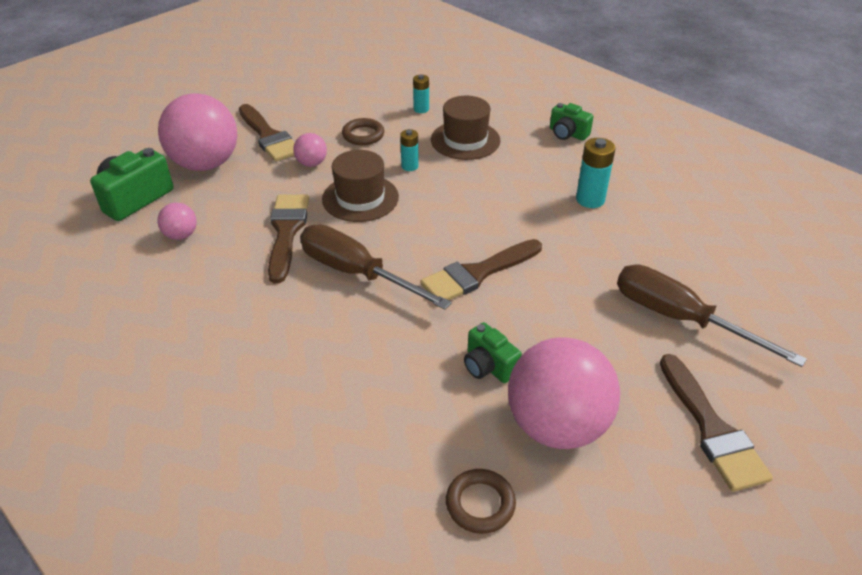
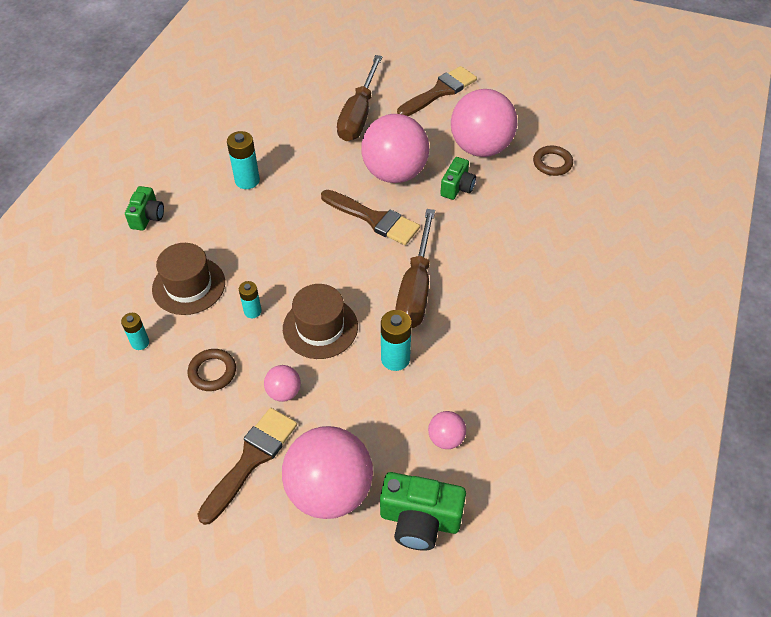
camera: 115 degrees left, 10 degrees up
brown brush [268,194,309,283] -> turquoise battery [381,310,412,371]
none -> pink ball [361,114,429,183]

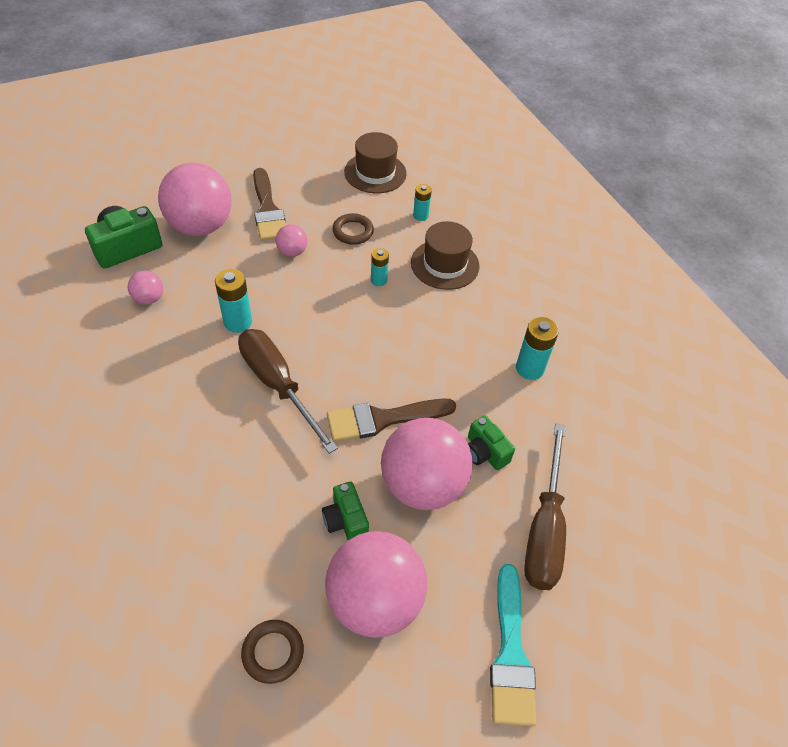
camera: 130 degrees right, 0 degrees up
green camera [125,186,164,231] -> green camera moved to [468,415,515,470]
brown hat [283,284,358,359] -> brown hat moved to [344,132,407,193]
brown screwdriver [337,55,382,141] -> brown screwdriver turned 135 degrees counterclockwise [524,423,566,590]
brown brush [397,66,477,116] -> turquoise brush [490,564,536,726]

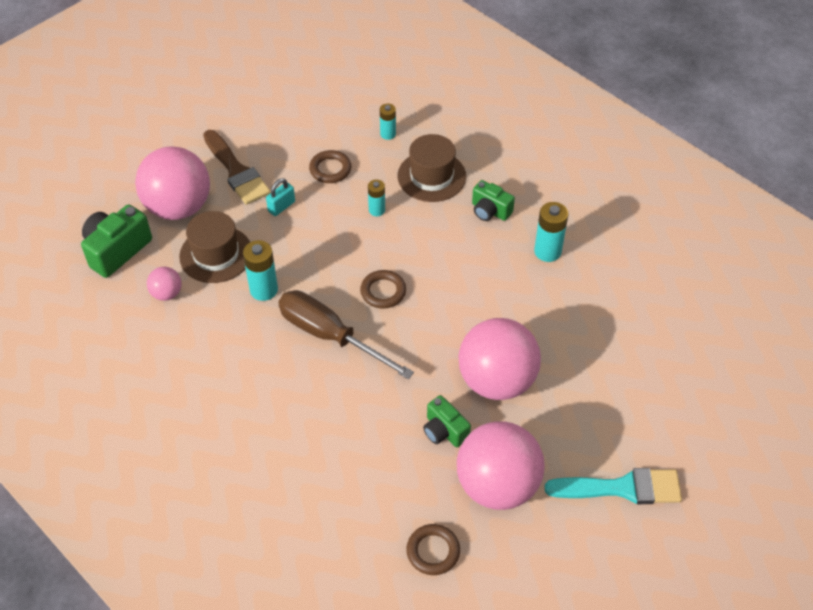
camera: 15 degrees left, 0 degrees up
pink ball [276,224,308,257] -> turquoise padlock [266,178,295,216]
brown brush [327,399,456,442] -> none
brown hat [344,132,407,193] -> brown hat moved to [179,211,250,283]
green camera [468,415,515,470] -> green camera moved to [472,180,515,221]
turquoise brush [490,564,536,726] -> turquoise brush turned 75 degrees counterclockwise [545,468,682,504]
brown screwdriver [524,423,566,590] -> none
none -> brown ring [360,270,406,308]

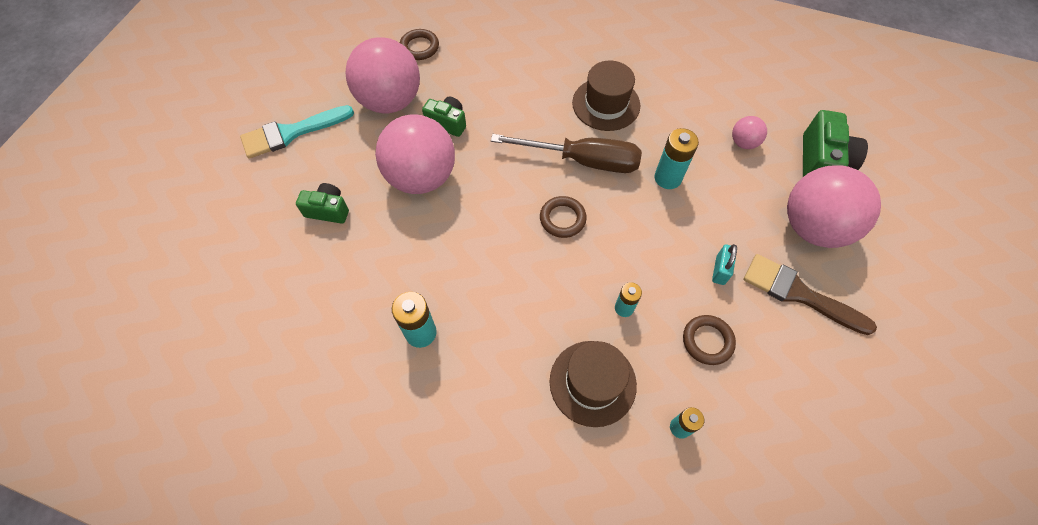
camera: 155 degrees right, 10 degrees up
brown hat [179,211,250,283] -> brown hat moved to [572,61,640,131]
green camera [472,180,515,221] -> green camera moved to [296,183,349,224]

